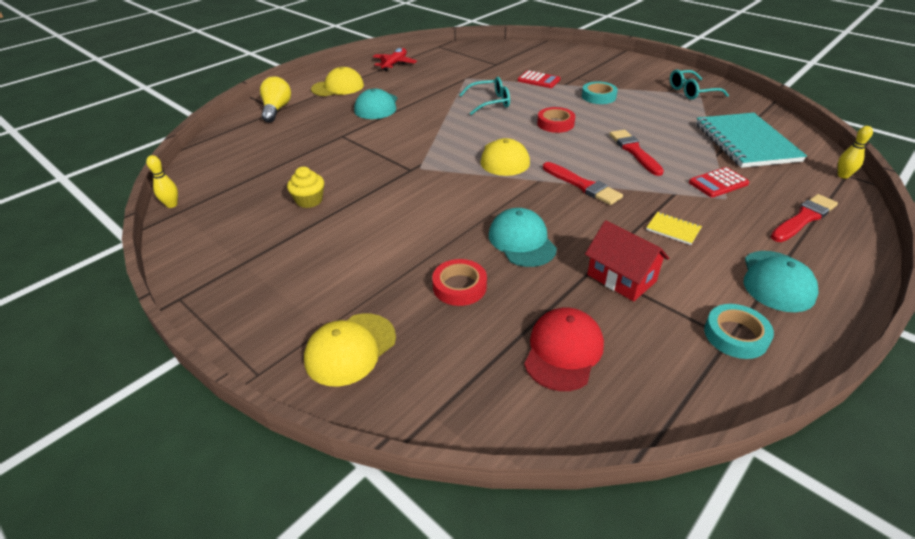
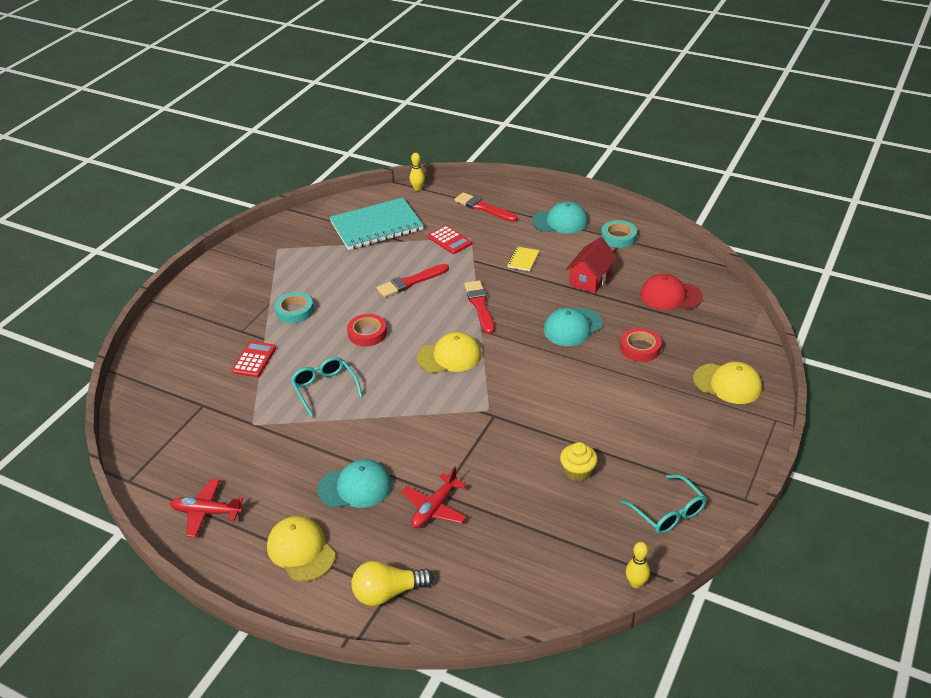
camera: 105 degrees left, 0 degrees up
red brush [543,162,623,205] -> red brush turned 45 degrees counterclockwise [464,280,494,334]
turquoise glasses [670,70,729,100] -> turquoise glasses moved to [621,475,707,534]
none -> red plane [401,467,467,528]

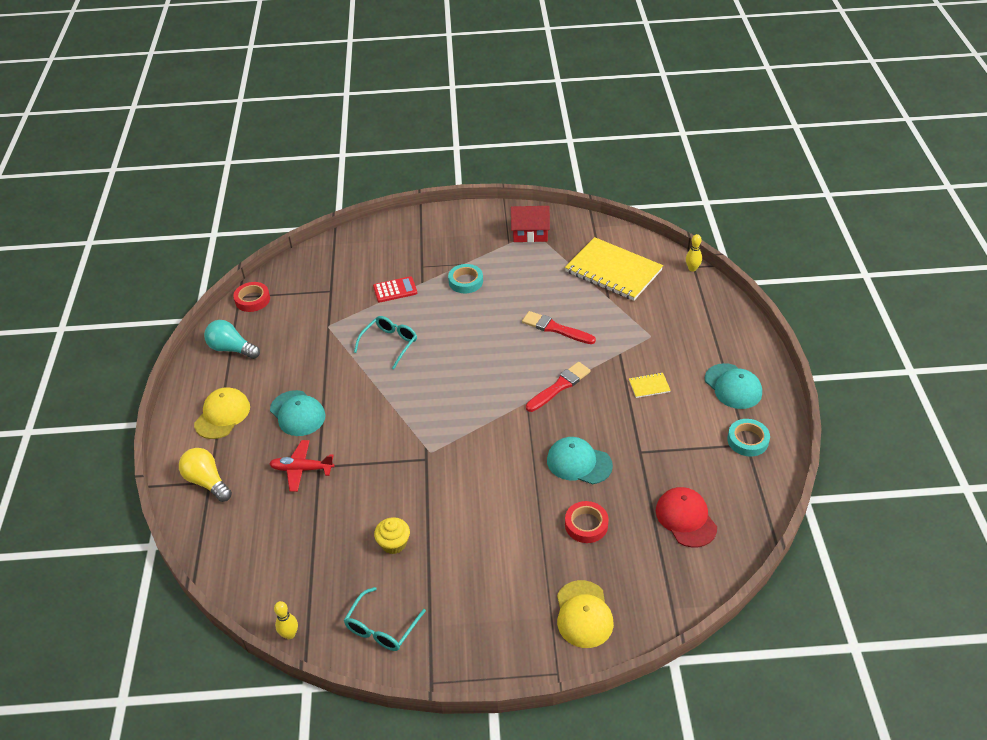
camera: 60 degrees right, 5 degrees up
red plane [170,479,244,537] -> turquoise light bulb [204,320,260,359]
turquoise notebook [329,197,423,250] -> yellow notebook [565,237,663,301]
red tape [347,314,387,347] -> red tape moved to [233,282,270,312]
yellow cap [417,332,482,373] -> none
red calculator [428,225,472,254] -> none
red brush [454,192,517,222] -> none
red house [566,237,617,293] -> red house moved to [511,206,550,242]

